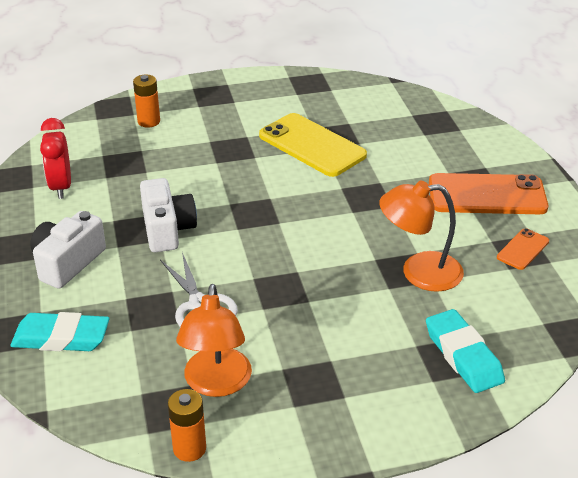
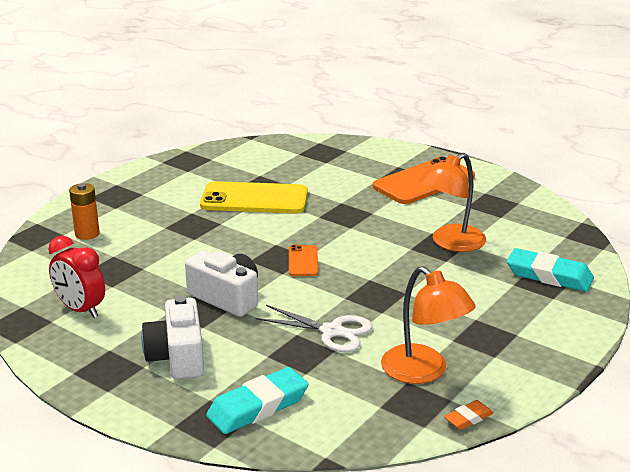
camera: 40 degrees left, 10 degrees down
orange battery [168,389,206,462] -> orange eraser [444,400,494,430]
orange phone [497,228,549,270] -> orange phone moved to [289,245,318,276]

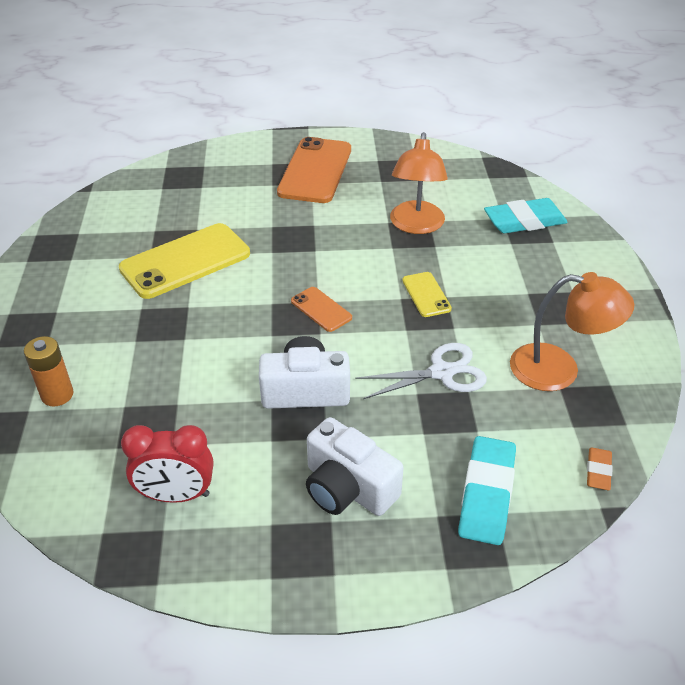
camera: 40 degrees left, 15 degrees up
orange eraser [444,400,494,430] -> orange eraser moved to [587,448,613,490]
none -> yellow phone [402,272,452,317]

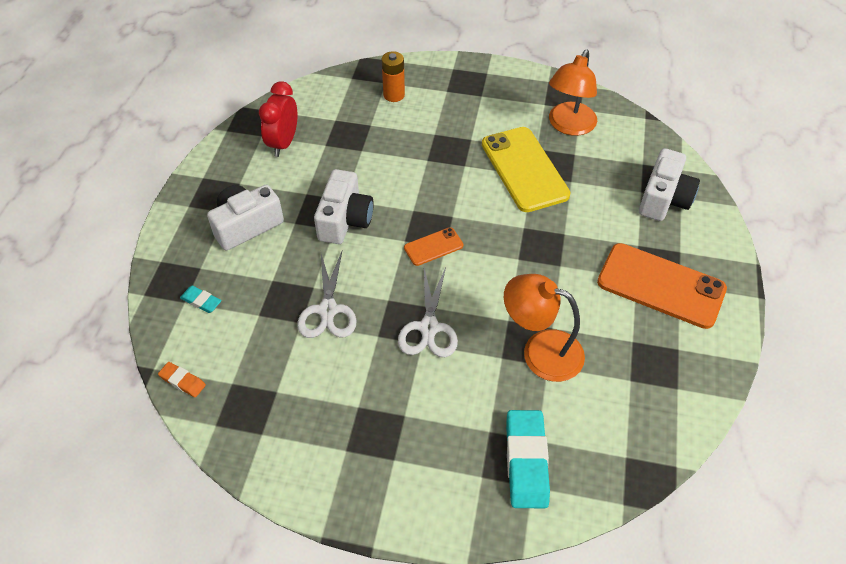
camera: 105 degrees right, 10 degrees up
yellow phone [402,272,452,317] -> white scissors [398,267,458,357]
turquoise eraser [458,436,516,545] -> turquoise eraser [180,286,222,313], size x0.51
orange lamp [510,272,635,391] -> orange lamp moved to [549,50,597,136]
none -> white camera [639,148,700,221]

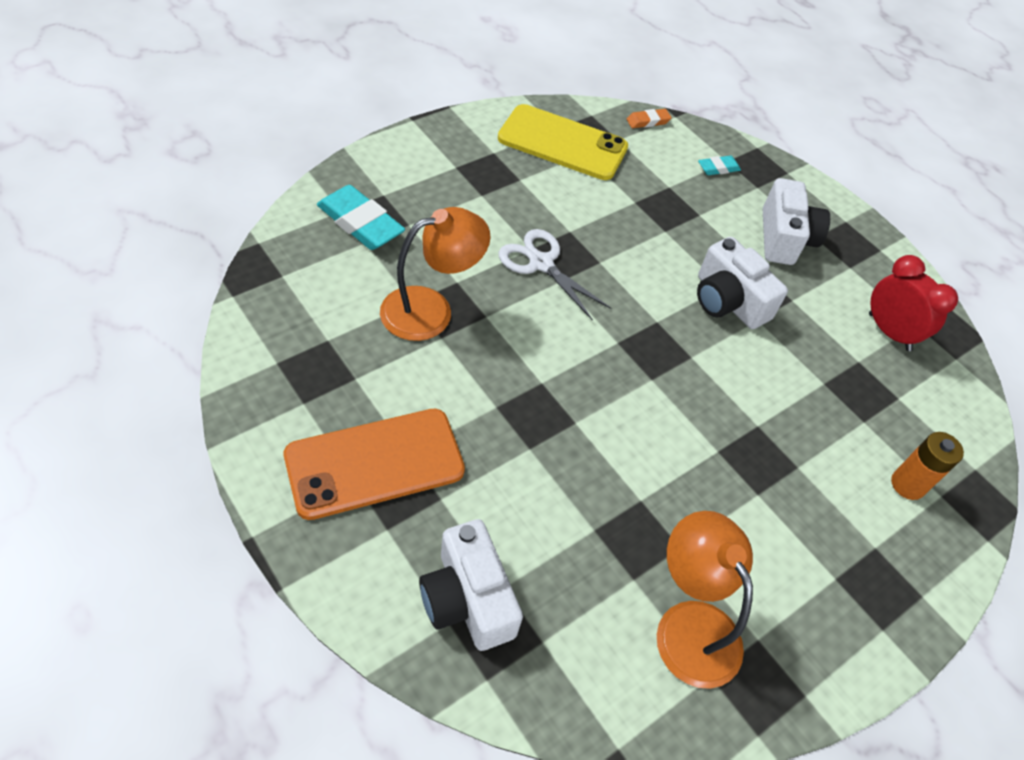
camera: 125 degrees right, 0 degrees up
white scissors [297,251,357,338] -> none
orange phone [404,227,463,266] -> none
yellow phone [482,127,571,212] -> yellow phone moved to [498,104,628,180]

